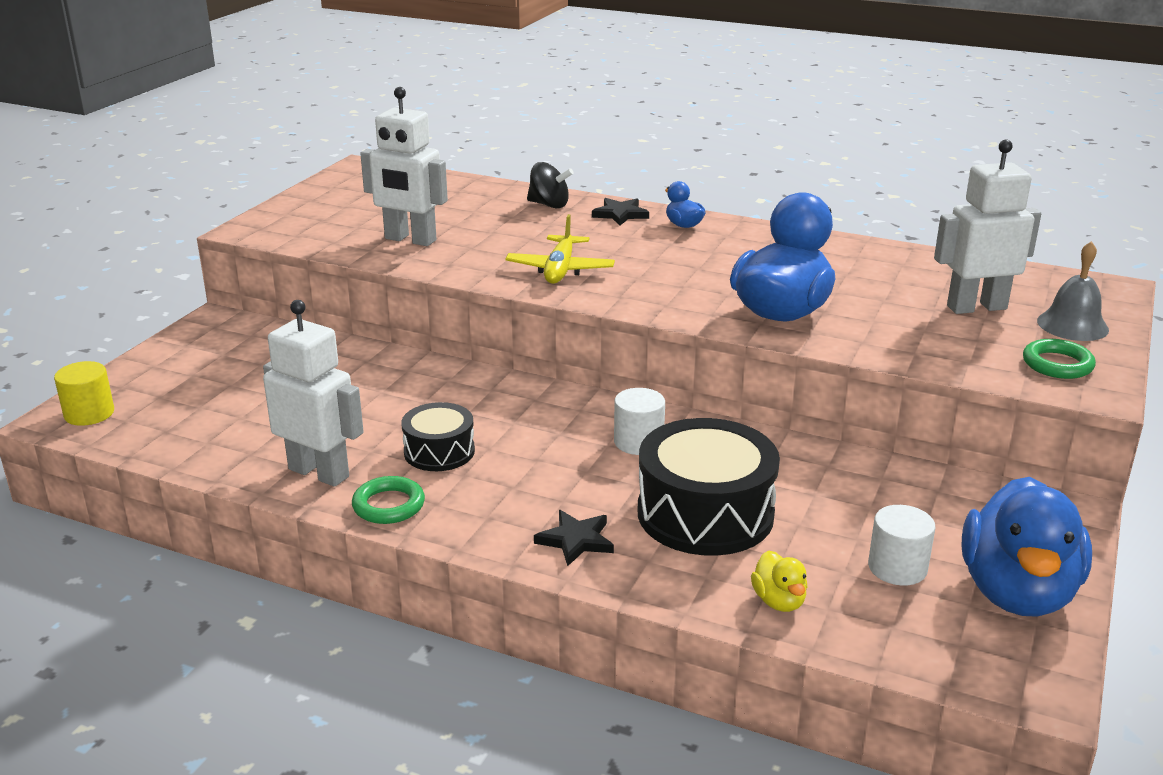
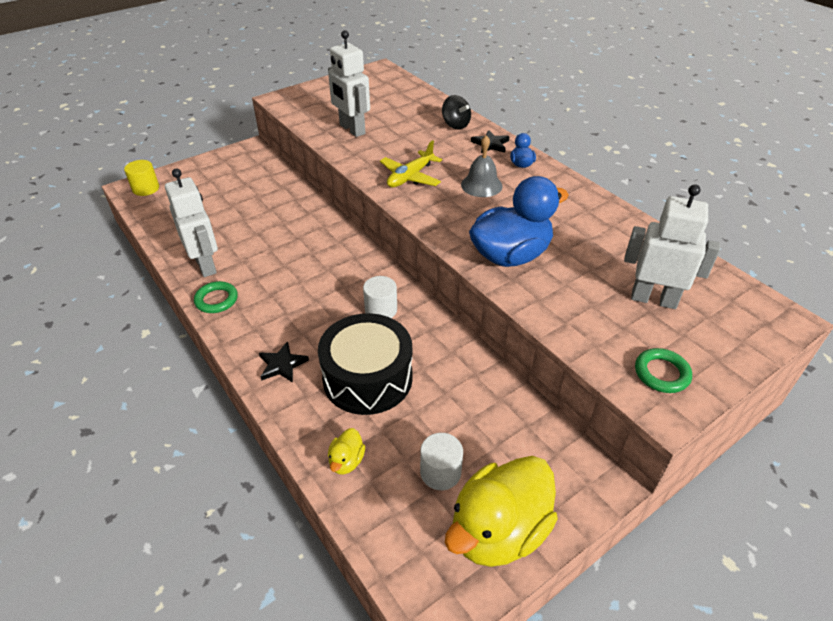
camera: 30 degrees right, 15 degrees up
black drum [401,402,475,471] -> none
blue duck [962,477,1092,617] -> yellow duck [445,456,558,567]
grey bell [1037,241,1109,341] -> grey bell moved to [461,135,503,197]

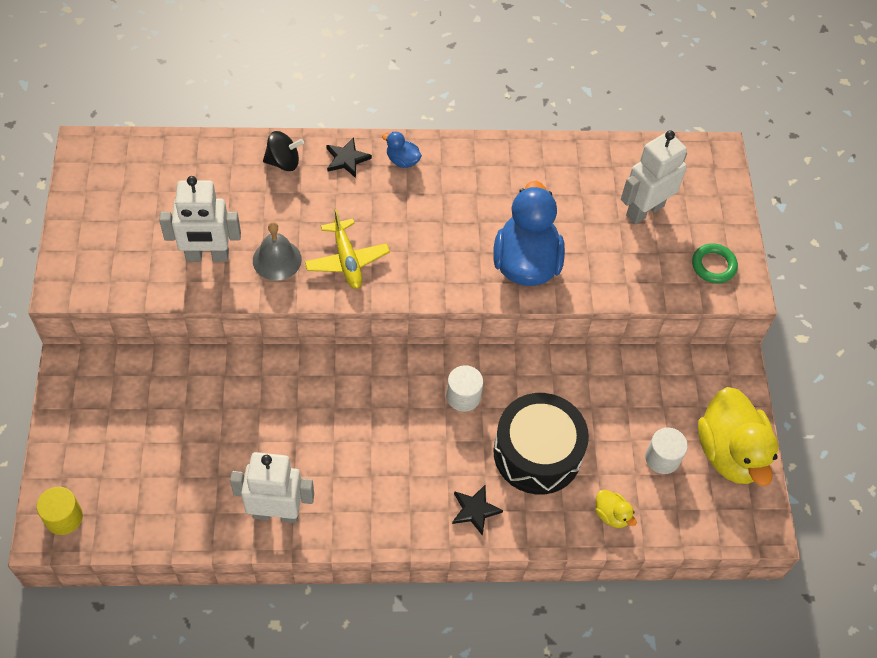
camera: 60 degrees left, 15 degrees up
green ring [194,281,238,313] -> none
grey bell [461,135,503,197] -> grey bell moved to [253,222,302,281]

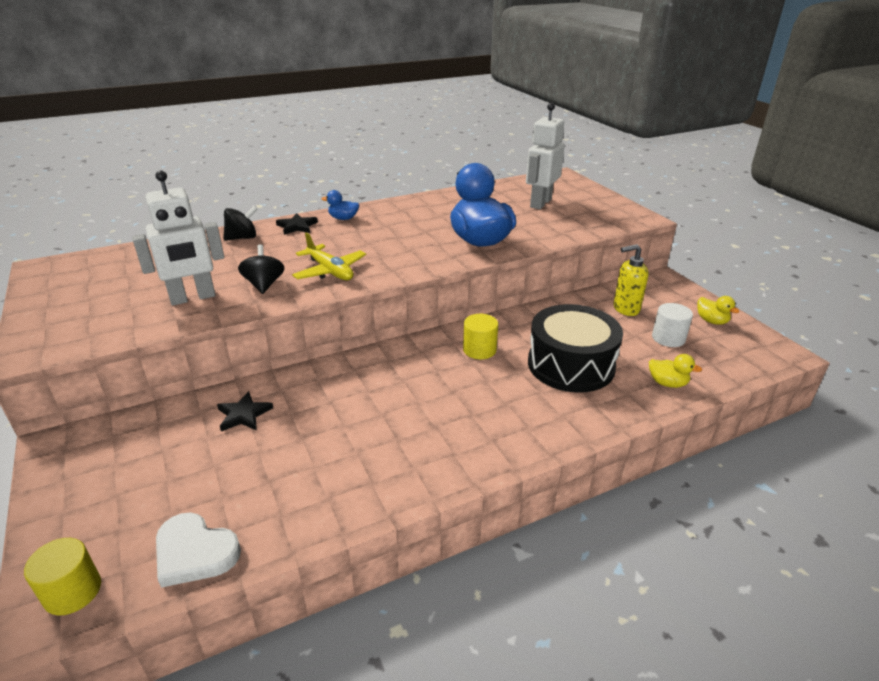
camera: 20 degrees left, 25 degrees down
white robot [230,452,314,523] -> none
grey bell [253,222,302,281] -> black spinning top [238,244,284,294]
white cylinder [446,365,483,412] -> yellow cylinder [463,314,498,359]
black star [452,485,503,536] -> black star moved to [217,391,273,431]
green ring [692,243,738,283] -> none
yellow duck [698,387,779,486] -> yellow duck [697,296,739,325], size x0.43
none -> white heart [156,512,241,588]
none -> yellow soap dispenser [613,244,648,316]

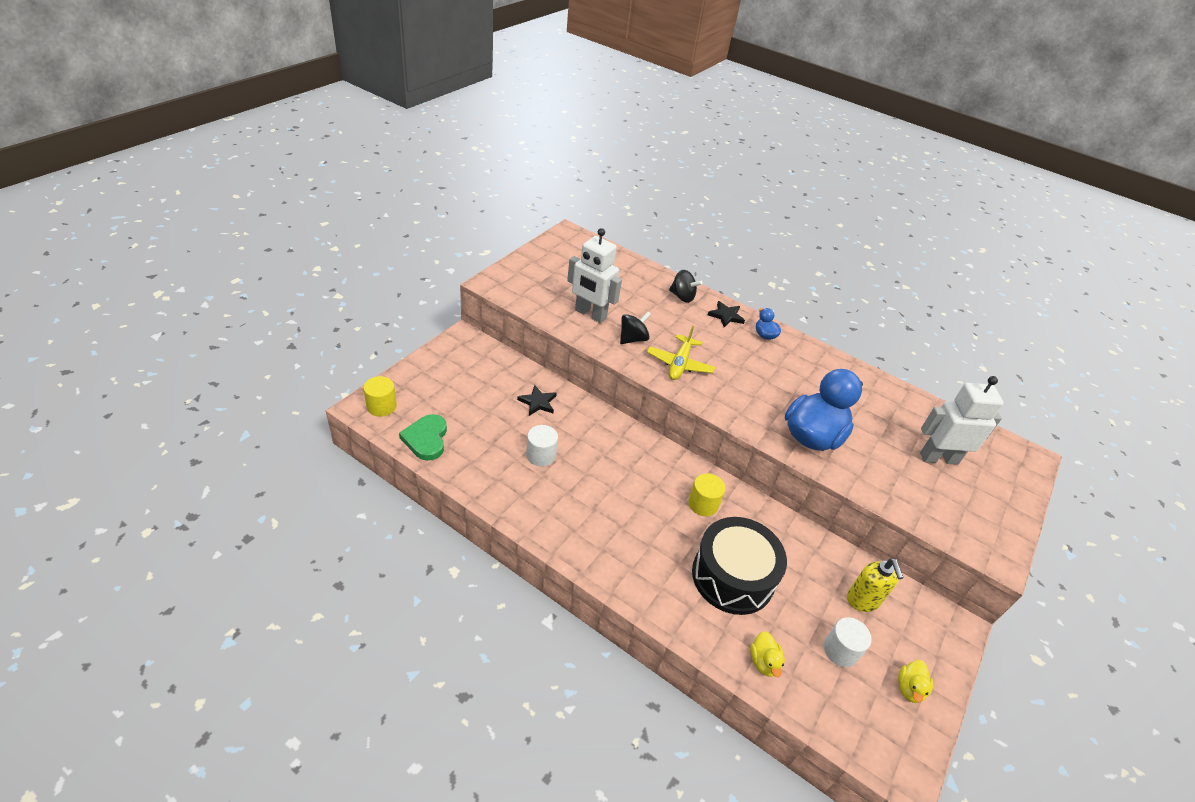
camera: 55 degrees right, 10 degrees up
white heart [156,512,241,588] -> green heart [399,414,447,461]
yellow soap dispenser [613,244,648,316] -> yellow soap dispenser turned 150 degrees counterclockwise [847,558,904,612]
none -> white cylinder [526,425,558,467]

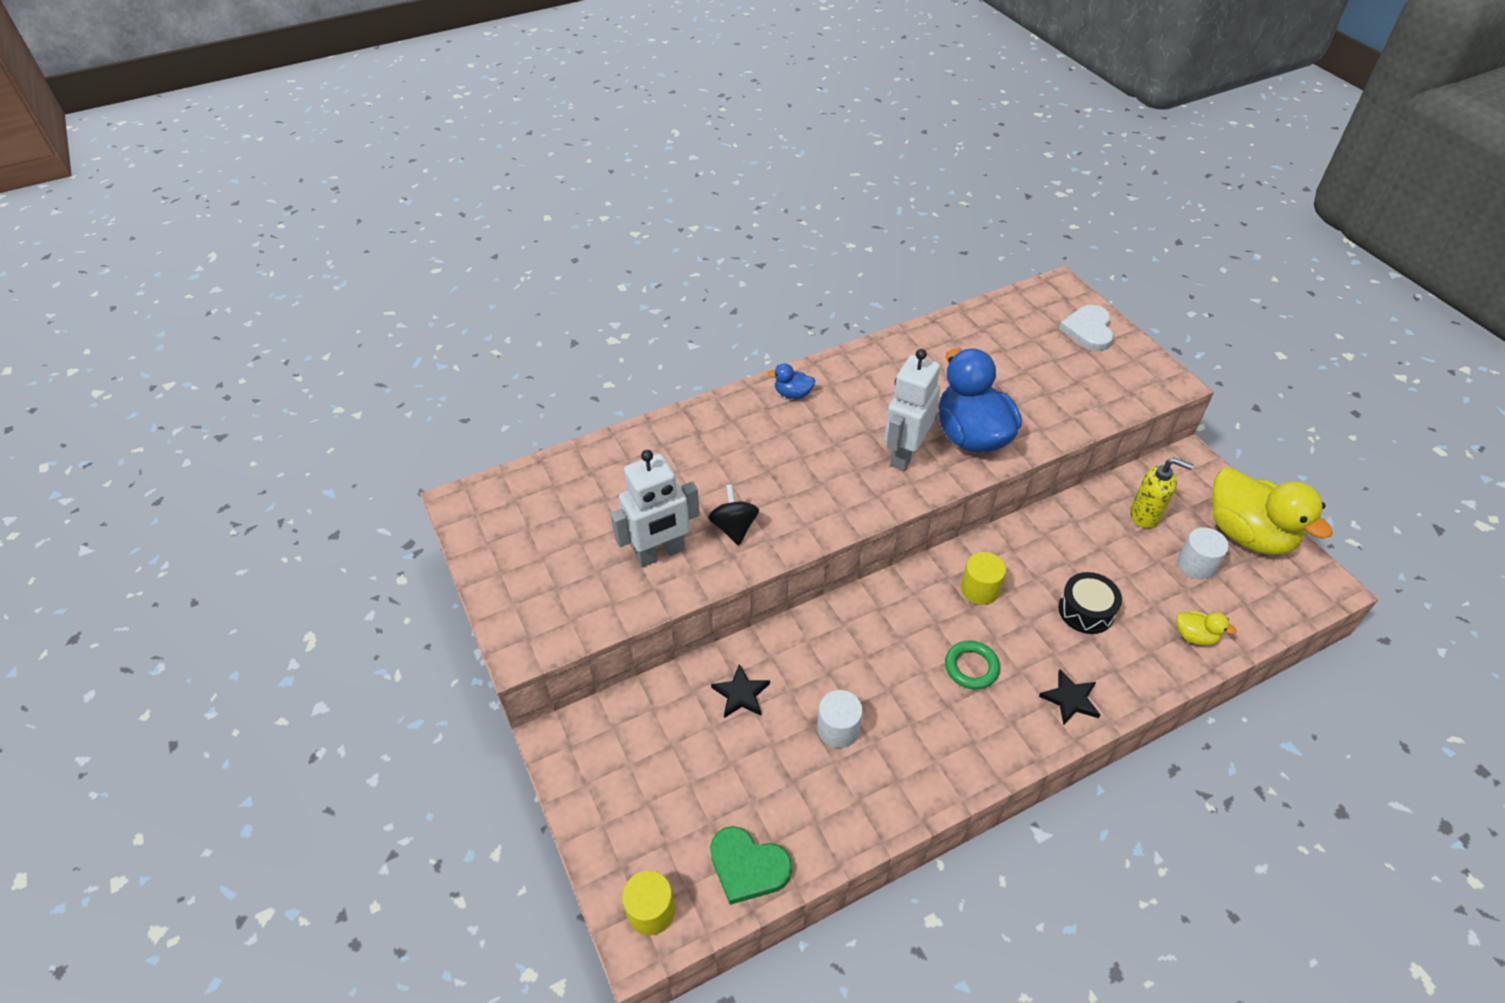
camera: 55 degrees left, 5 degrees up
yellow plane [647,326,715,380] -> none
black spinning top [669,270,703,303] -> none
black drum [692,517,787,615] -> black drum [1058,572,1122,634], size x0.56
black star [708,301,745,327] -> black star moved to [1039,670,1100,725]
yellow duck [898,660,933,703] -> yellow duck [1211,468,1333,554], size x2.33
white robot [920,376,1003,465] -> white robot moved to [884,349,940,471]
none -> green ring [945,641,1000,690]
none -> white heart [1059,305,1114,351]

